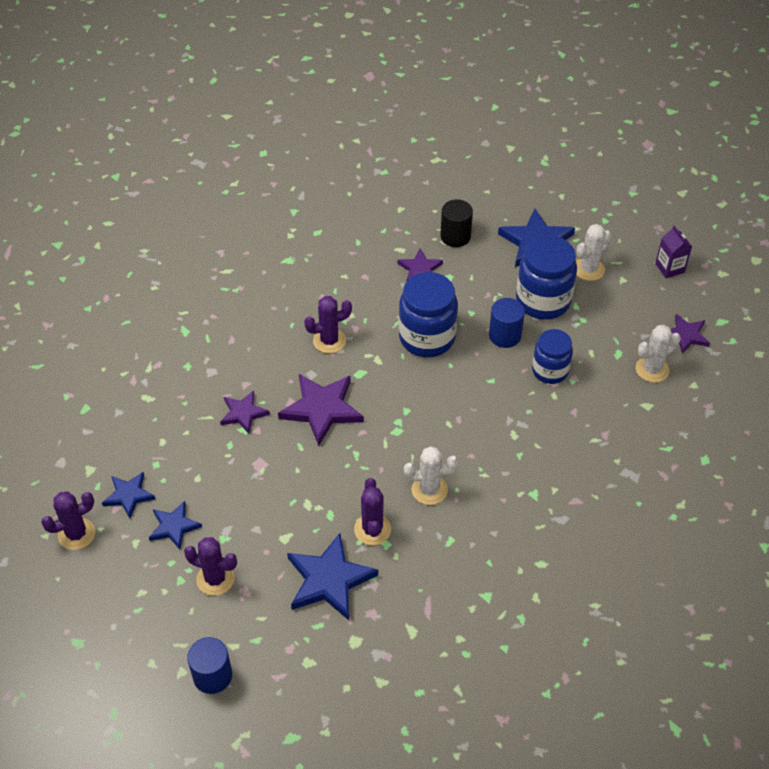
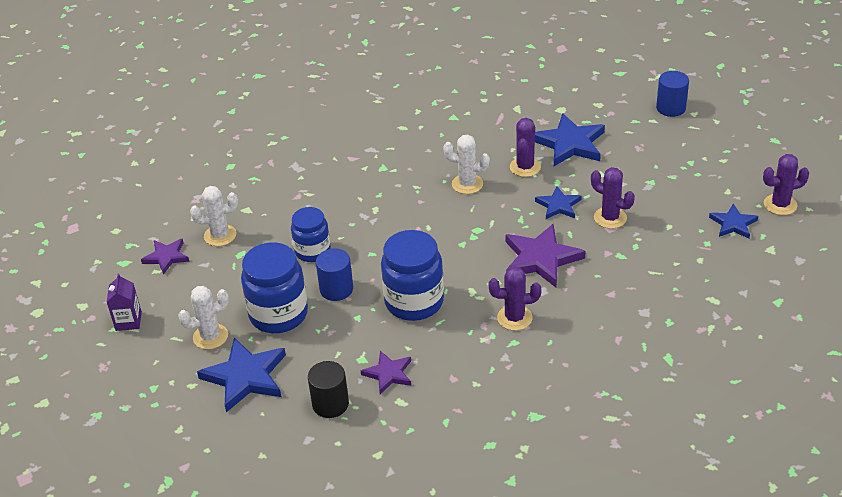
camera: 160 degrees left, 10 degrees down
blue star [149,501,202,550] -> blue star moved to [535,186,582,219]
purple cactus [184,537,237,596] -> purple cactus moved to [591,167,635,229]
purple star [220,390,270,434] -> none

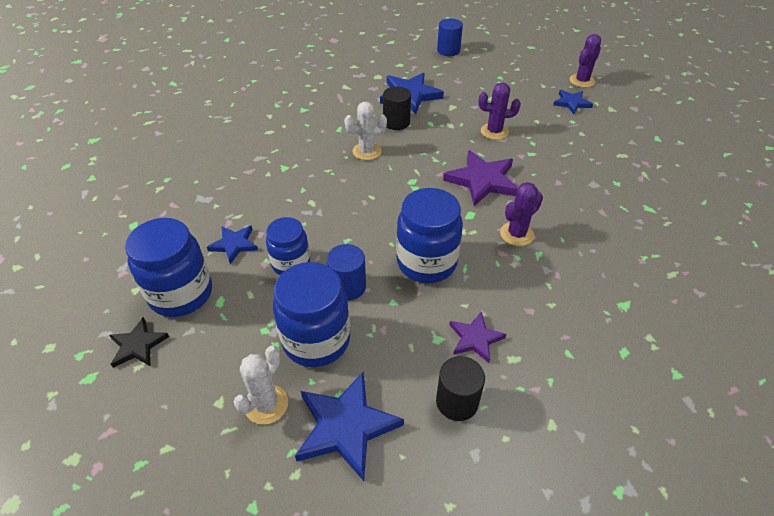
camera: 40 degrees left, 5 degrees up
purple carton [107,273,142,331] -> none
purple star [141,239,189,275] -> black star [109,317,169,368]
white cactus [190,186,238,246] -> blue jar [125,218,212,317]
purple cactus [510,118,541,177] -> black cylinder [383,86,411,130]
blue star [535,186,582,219] -> blue star moved to [207,226,258,264]

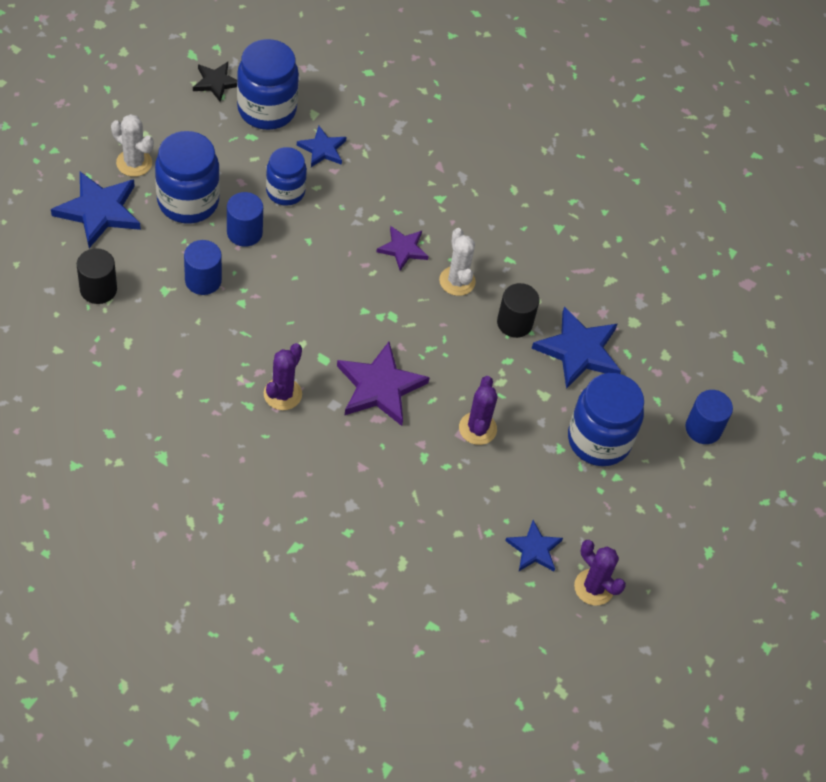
camera: 90 degrees right, 10 degrees up
blue jar [396,188,463,283] -> blue jar moved to [568,373,644,466]
purple star [449,312,506,363] -> purple star moved to [376,226,429,271]
purple cactus [500,182,543,246] -> purple cactus turned 60 degrees clockwise [264,343,302,410]
none -> blue cylinder [184,240,222,295]

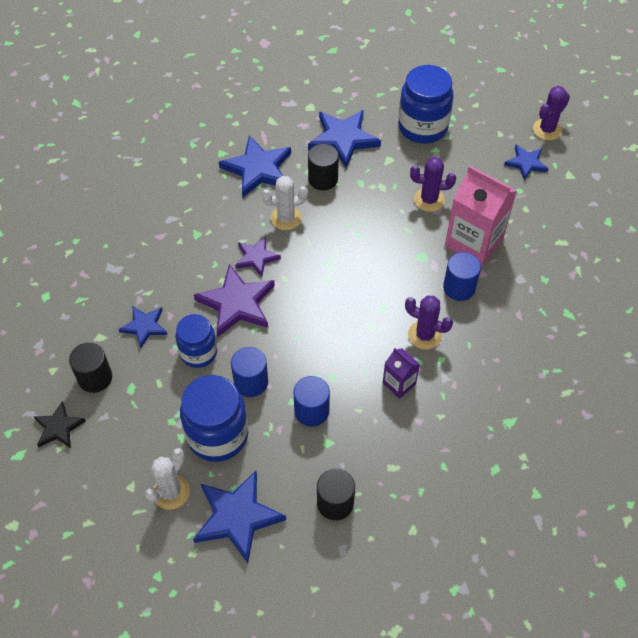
camera: 85 degrees left, 0 degrees up
blue jar [237,39,299,130] -> black cylinder [69,343,112,393]
purple star [337,342,430,426] -> purple star moved to [194,264,275,337]
blue cylinder [685,390,733,444] -> blue cylinder moved to [443,252,481,301]
none -> blue star [219,136,291,197]
none -> purple carton [383,348,420,399]
none -> pink carton [445,166,517,267]

